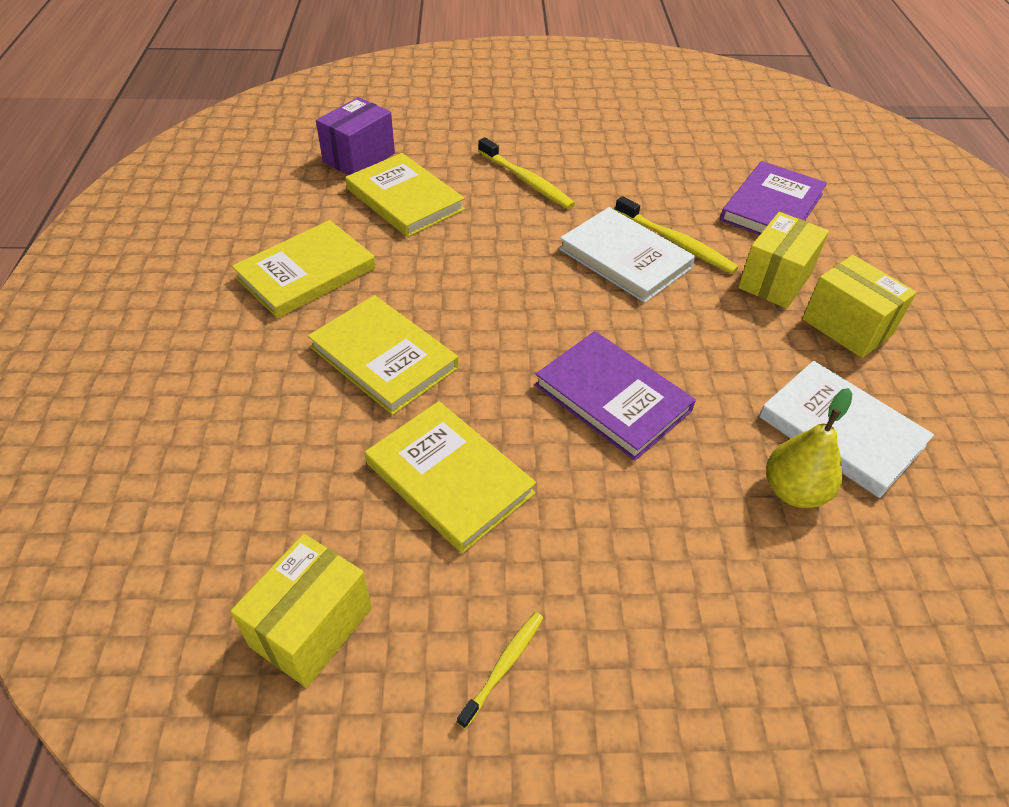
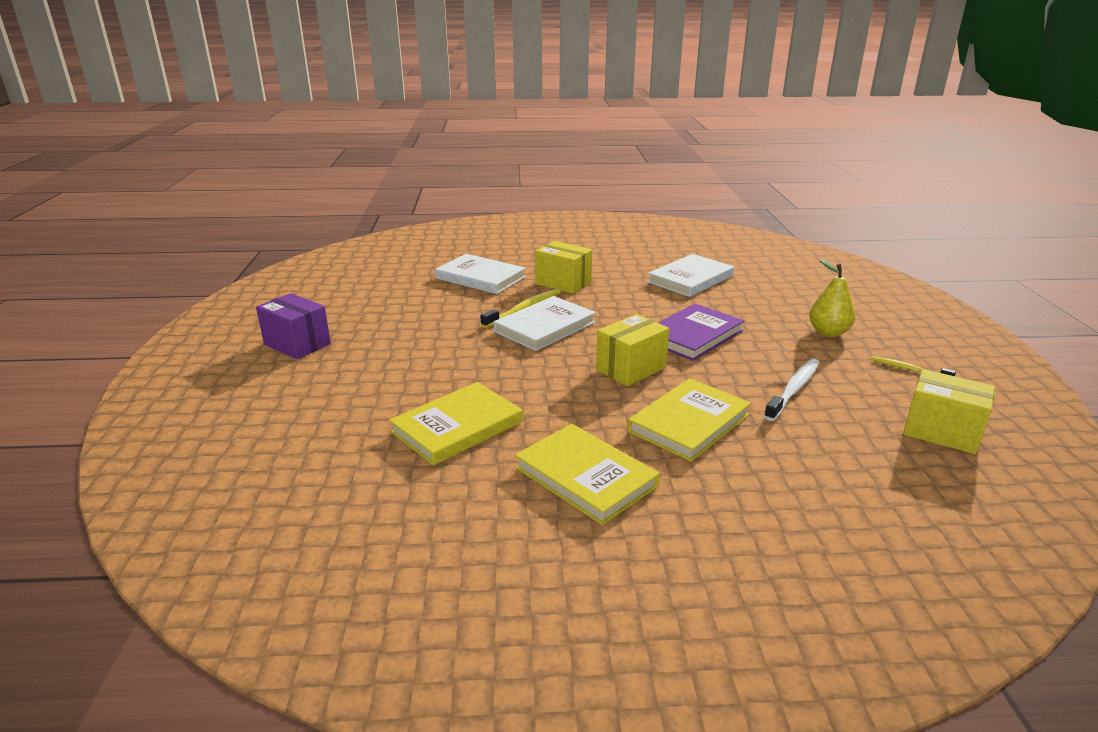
camera: 90 degrees left, 20 degrees down
purple box [316,97,395,175] -> purple box moved to [256,293,331,359]
yellow book [365,401,536,553] -> white toothbrush [764,359,819,421]
yellow toothbrush [478,137,575,209] -> none
purple book [720,161,827,235] -> white book [435,254,526,294]
yellow pear [766,388,852,508] -> yellow pear moved to [809,259,856,337]
yellow box [802,255,917,358] -> yellow box moved to [596,314,669,386]

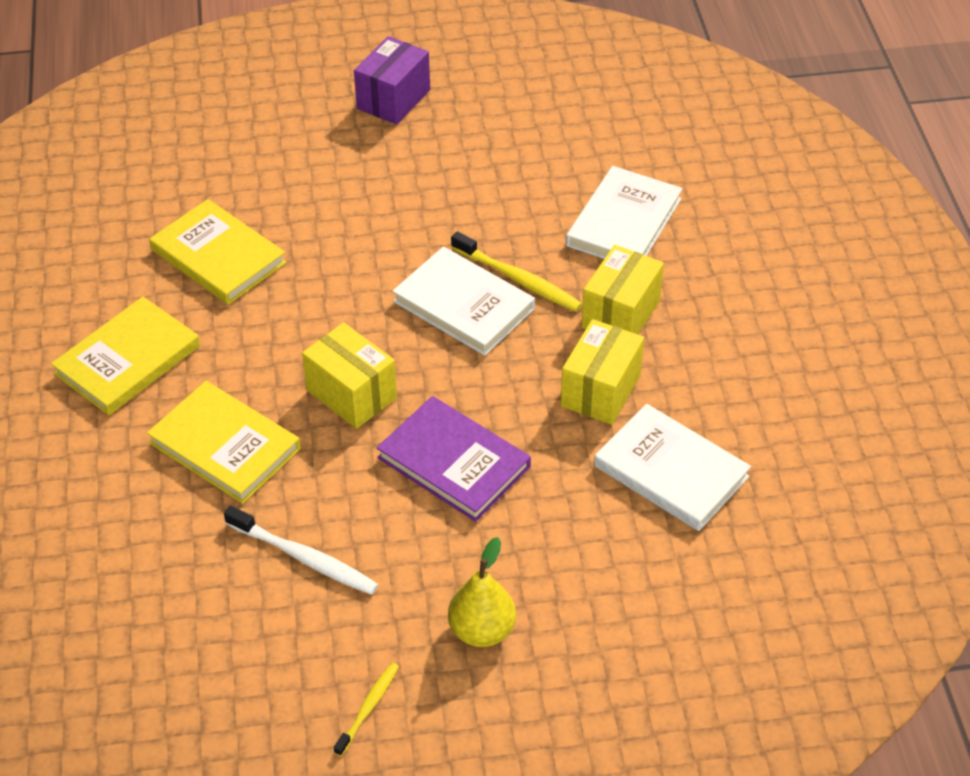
camera: 85 degrees right, 20 degrees up
yellow box [903,369,995,454] -> yellow box moved to [561,319,644,425]

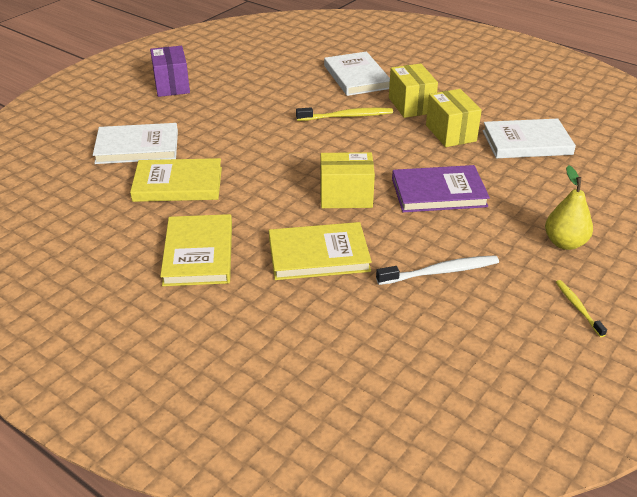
camera: 45 degrees left, 10 degrees down
white book [392,247,535,356] -> white book moved to [93,123,178,164]

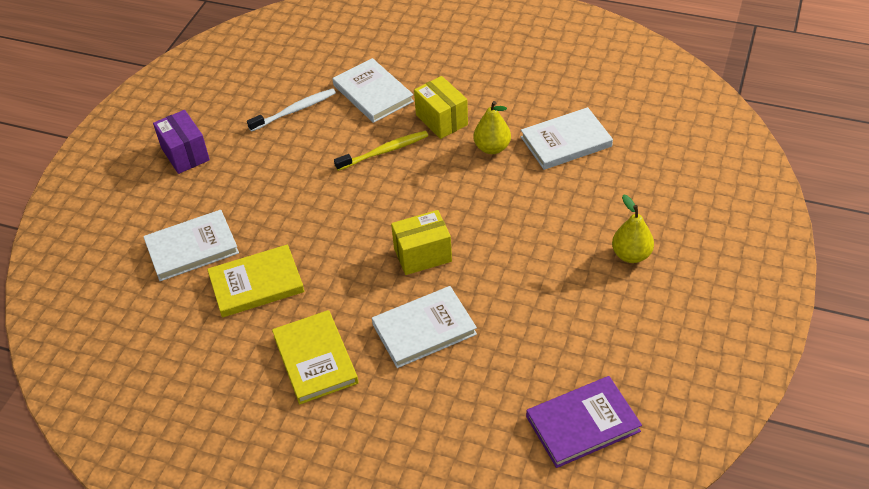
camera: 15 degrees left, 10 degrees up
yellow book [269,222,372,280] -> white book [372,286,477,368]
white toothbrush [376,255,499,285] -> white toothbrush moved to [247,88,336,132]
purple book [392,165,490,212] -> purple book moved to [526,376,642,468]
yellow box [426,89,482,147] -> yellow pear [473,101,511,154]
yellow toothbrush [556,280,607,337] -> none

